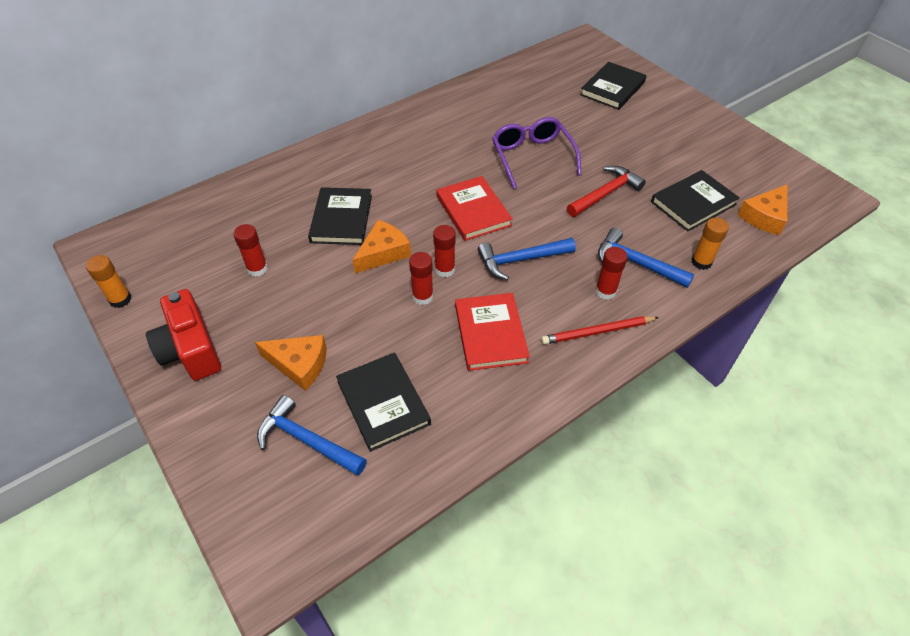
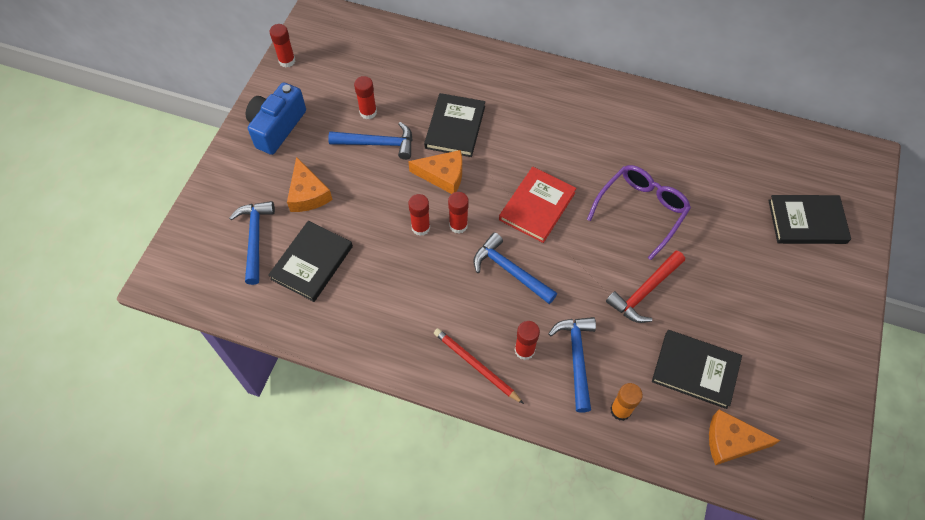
camera: 55 degrees right, 10 degrees up
orange glue stick [86,255,131,308] -> red glue stick [269,24,295,67]
red camera [146,289,221,381] -> blue camera [246,82,306,155]
black book [308,187,372,245] -> black book turned 45 degrees counterclockwise [424,93,485,157]
red book [455,293,530,371] -> none
red hammer [567,166,646,217] -> red hammer turned 120 degrees clockwise [606,250,685,323]
none -> blue hammer [328,122,412,160]

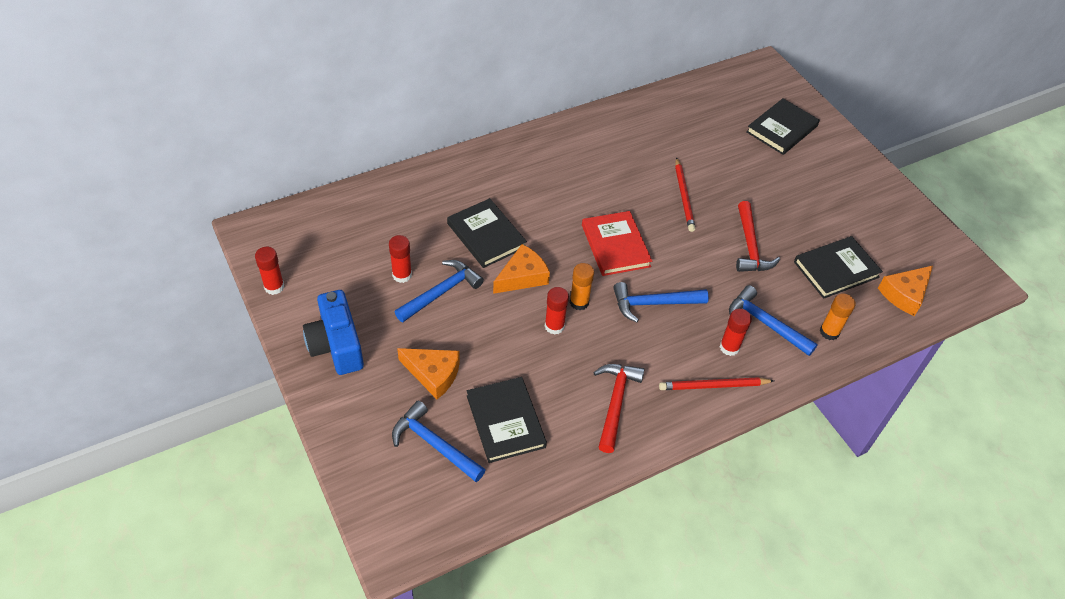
camera: 50 degrees left, 10 degrees down
red glue stick [448,192,469,233] -> orange glue stick [570,263,594,310]
purple glasses [587,165,691,260] -> red pencil [675,157,695,232]
none -> red hammer [593,364,644,453]

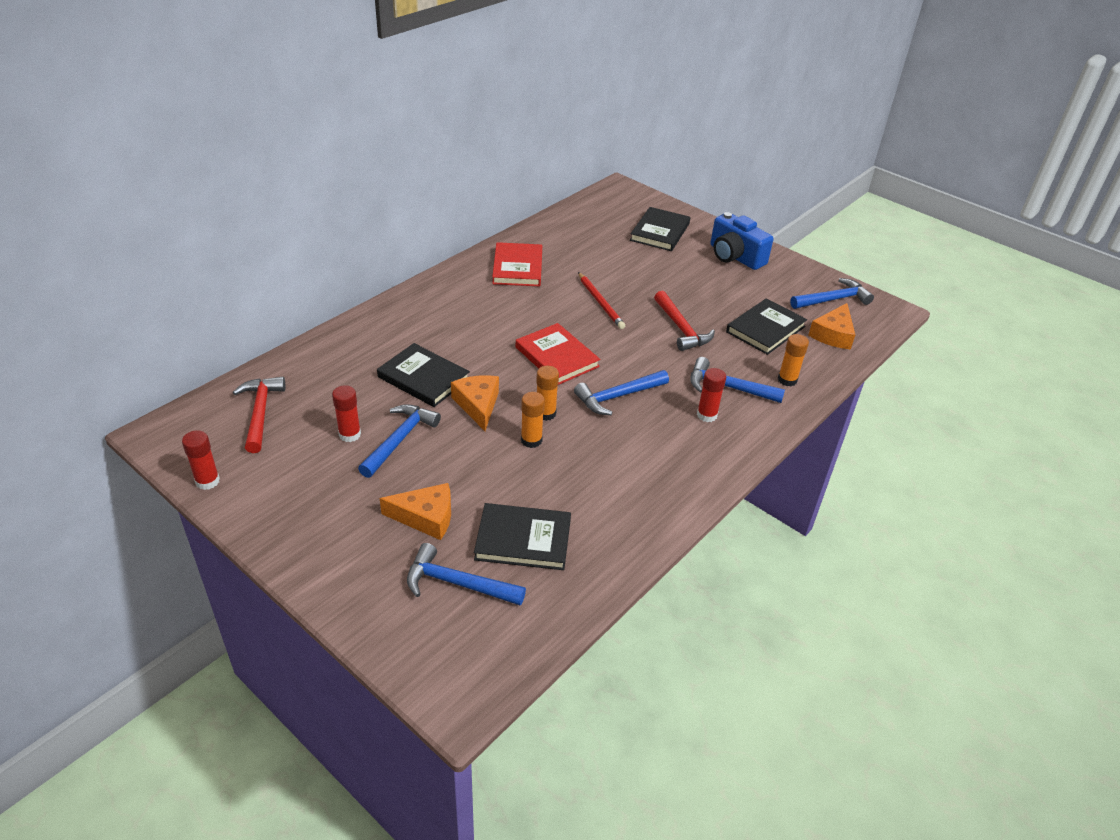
camera: 20 degrees left, 10 degrees down
blue camera [303,290,364,375] -> blue camera moved to [710,212,774,270]
black book [467,377,547,463] -> black book turned 45 degrees counterclockwise [474,503,571,570]
orange cheese [493,244,550,294] -> orange cheese turned 45 degrees counterclockwise [451,375,499,431]
red glue stick [545,287,569,335] -> orange glue stick [521,392,545,448]
red hammer [593,364,644,453] -> red hammer moved to [233,377,285,453]
red pencil [659,377,774,390] -> none
none -> red book [492,242,542,286]
none -> blue hammer [790,278,874,309]

